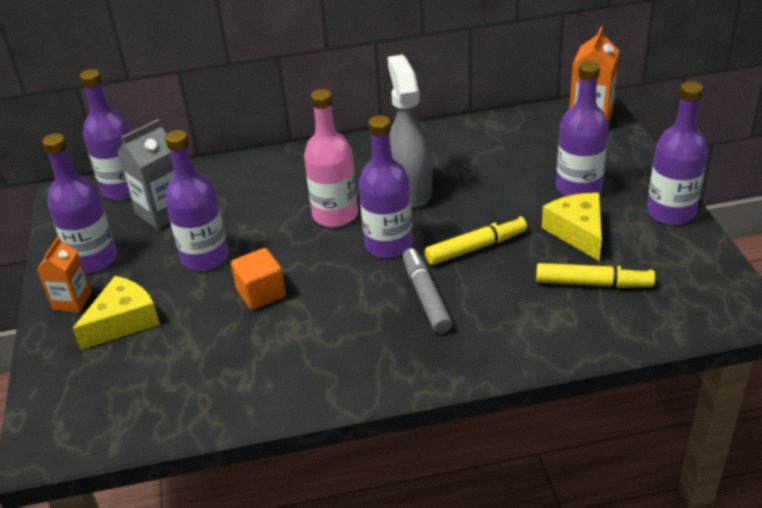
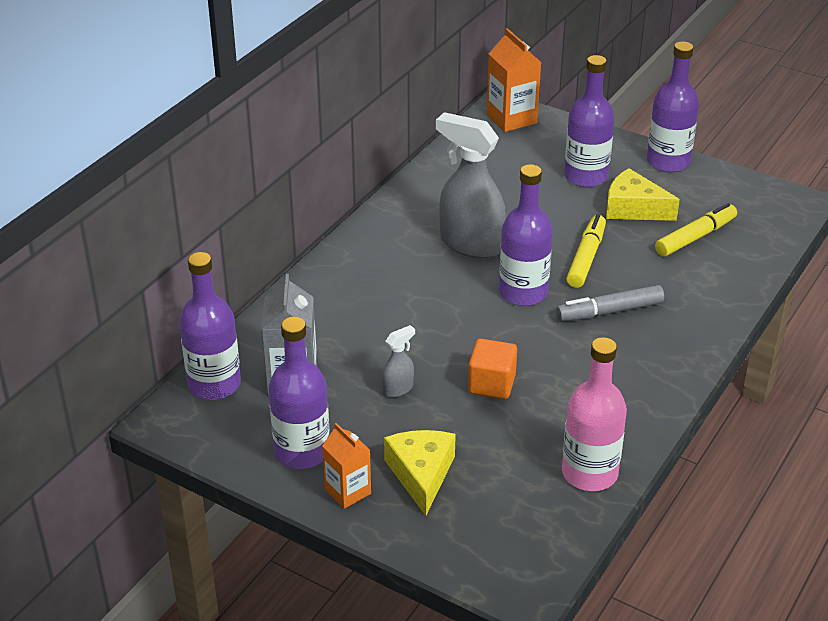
camera: 50 degrees left, 0 degrees up
purple bottle [165,130,228,271] -> grey spray bottle [382,325,415,398]
pink bottle [304,89,358,227] -> pink bottle moved to [562,337,627,491]
grey marker [403,248,452,334] -> grey marker turned 45 degrees counterclockwise [556,285,664,321]

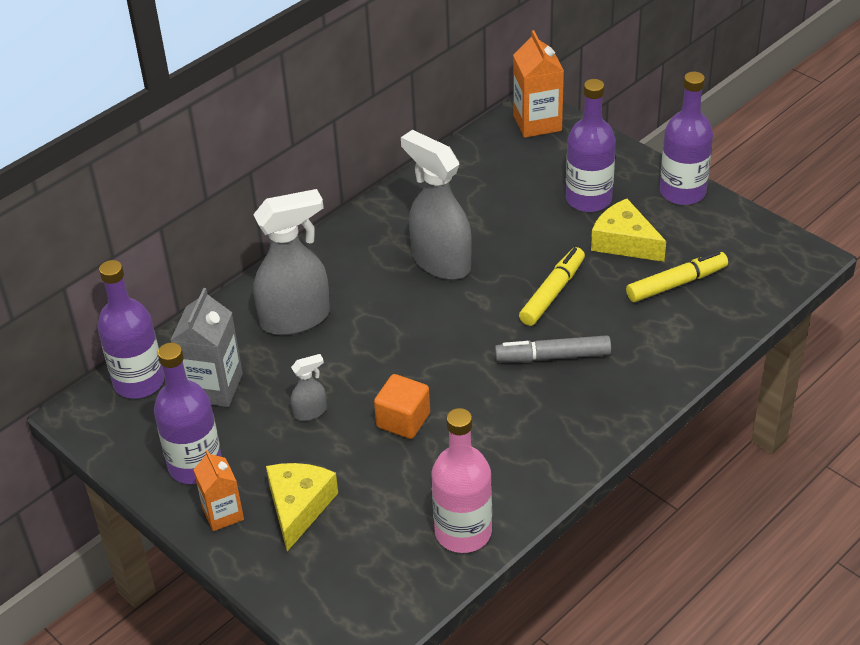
camera: 15 degrees right, 5 degrees up
purple bottle [499,164,553,306] -> none
none -> grey spray bottle [253,189,330,335]

